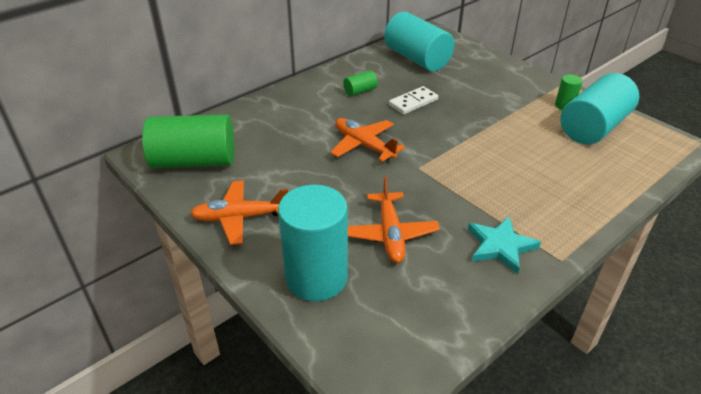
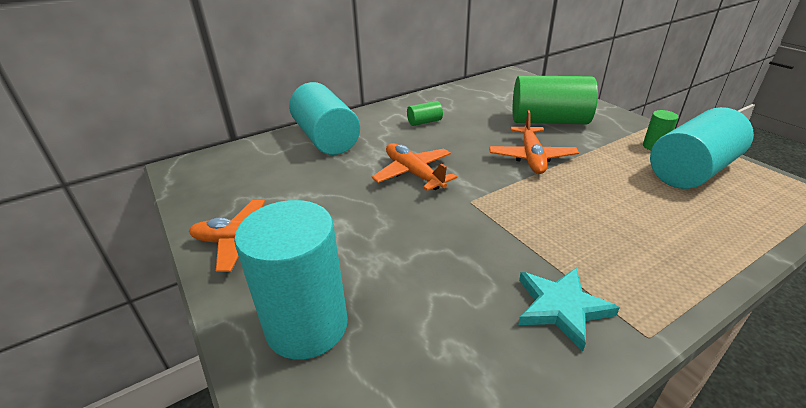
camera: 10 degrees right, 5 degrees down
green cylinder [142,114,234,168] -> green cylinder moved to [513,75,598,124]
orange plane [348,176,440,263] -> orange plane moved to [489,110,579,174]
turquoise cylinder [384,12,455,71] -> turquoise cylinder moved to [289,82,360,155]
white domino [389,86,438,114] -> none

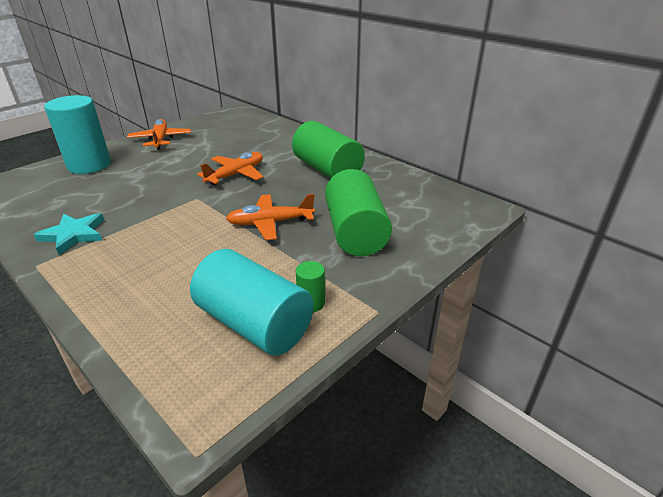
camera: 75 degrees right, 0 degrees up
turquoise cylinder [289,82,360,155] -> none
green cylinder [407,101,443,126] -> green cylinder [292,121,365,178], size x2.27

